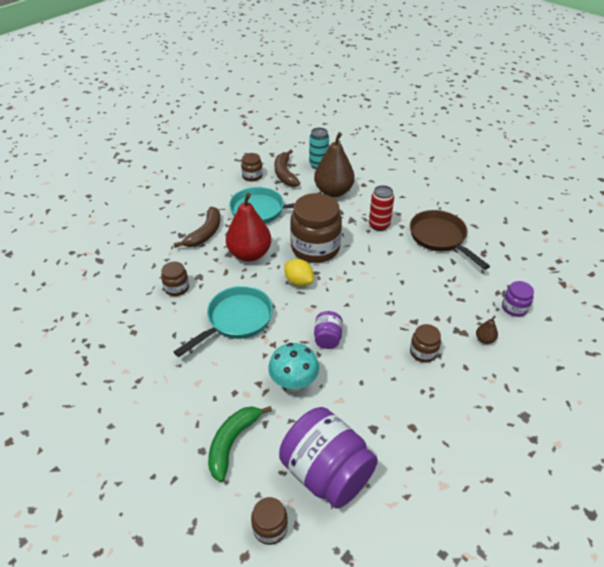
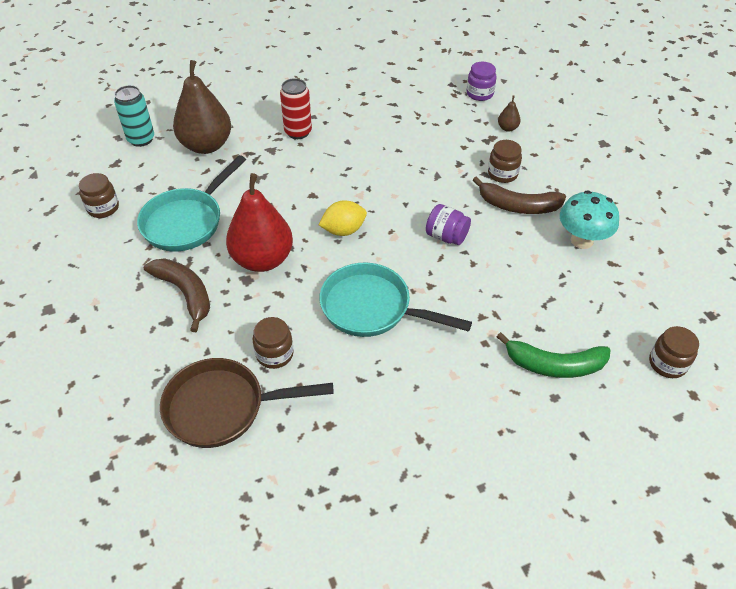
camera: 65 degrees left, 5 degrees up
turquoise pan [174,286,273,357] -> turquoise pan turned 45 degrees counterclockwise [320,263,472,337]
green banana [208,406,272,482] -> green banana turned 45 degrees counterclockwise [497,332,610,378]
turquoise mushroom [268,343,319,392] -> turquoise mushroom moved to [560,190,619,249]
brown banana [275,149,300,187] -> brown banana moved to [473,176,566,214]
purple jar [279,407,378,509] -> none
brown jar [290,193,342,263] -> none
brown pan [410,210,490,270] -> brown pan moved to [160,358,334,448]

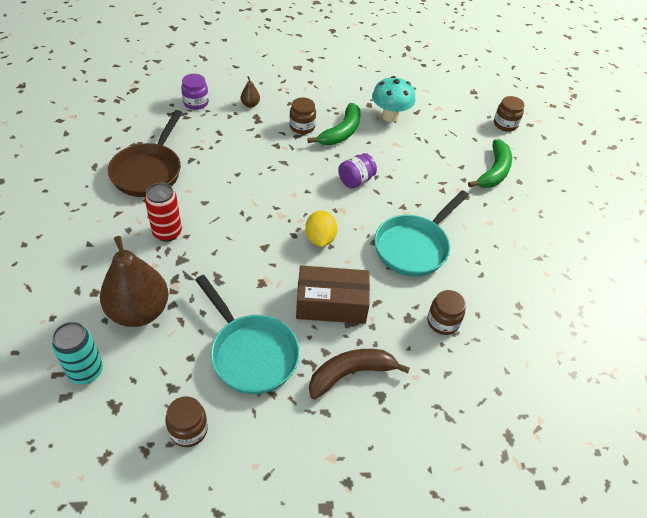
camera: 75 degrees left, 0 degrees up
brown pan [160,358,334,448] -> brown pan moved to [108,110,182,197]
red pear [226,173,293,272] -> brown box [296,266,370,324]
brown banana [473,176,566,214] -> green banana [307,103,361,145]

